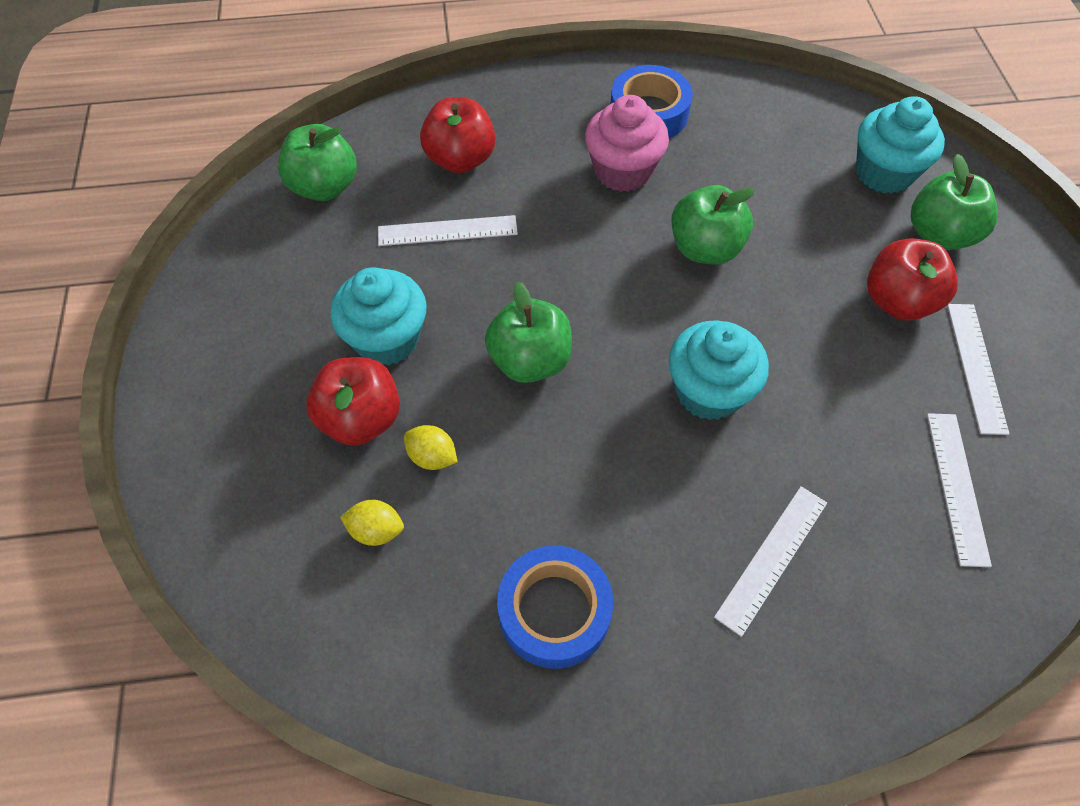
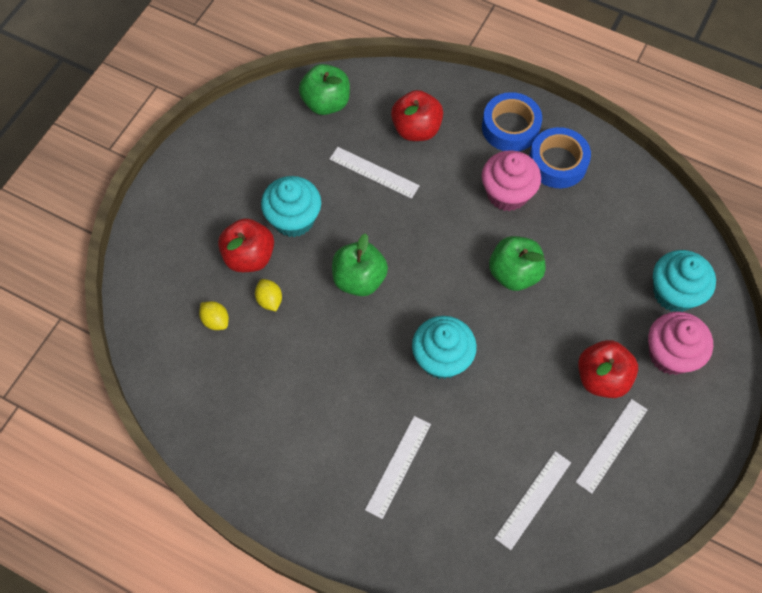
camera: 35 degrees right, 5 degrees up
blue tape [497,545,613,669] -> blue tape moved to [482,92,542,151]
white ruler [714,486,827,637] -> white ruler turned 45 degrees counterclockwise [365,416,431,519]
green apple [911,154,998,250] -> pink cupcake [648,311,713,375]

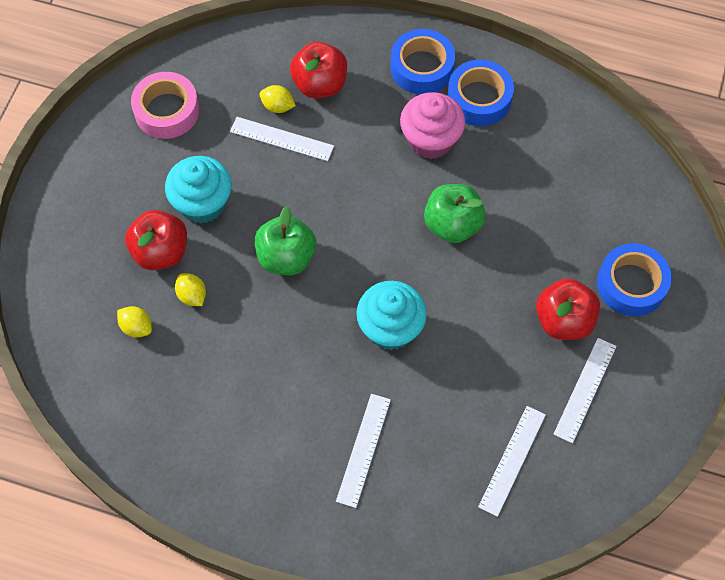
camera: 10 degrees left, 0 degrees up
green apple [299,64,350,115] -> none
pink cupcake [648,311,713,375] -> blue tape [597,243,672,316]
turquoise cupcake [653,250,716,312] -> none
none -> pink tape [131,72,199,139]
none -> yellow lemon [259,85,296,113]

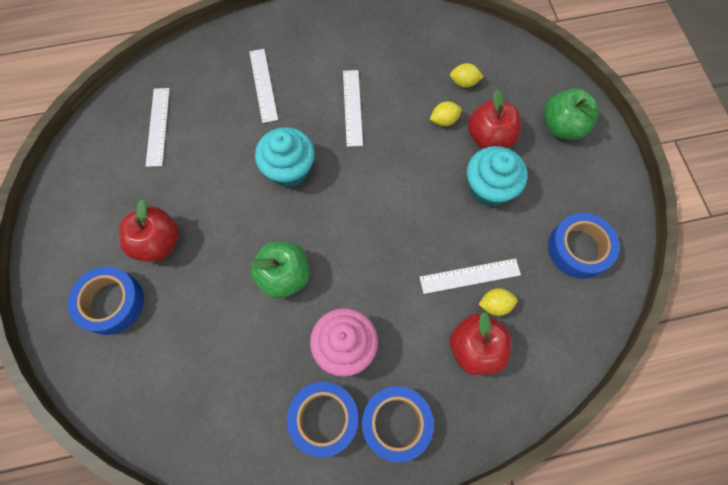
camera: 150 degrees right, 5 degrees up
pink tape [131,72,199,139] -> blue tape [548,213,620,279]
yellow lemon [175,273,206,306] -> yellow lemon turned 45 degrees counterclockwise [430,101,462,126]
green apple [255,206,316,275] -> green apple moved to [544,88,599,140]
white ruler [553,338,617,443] -> white ruler moved to [343,70,363,147]

